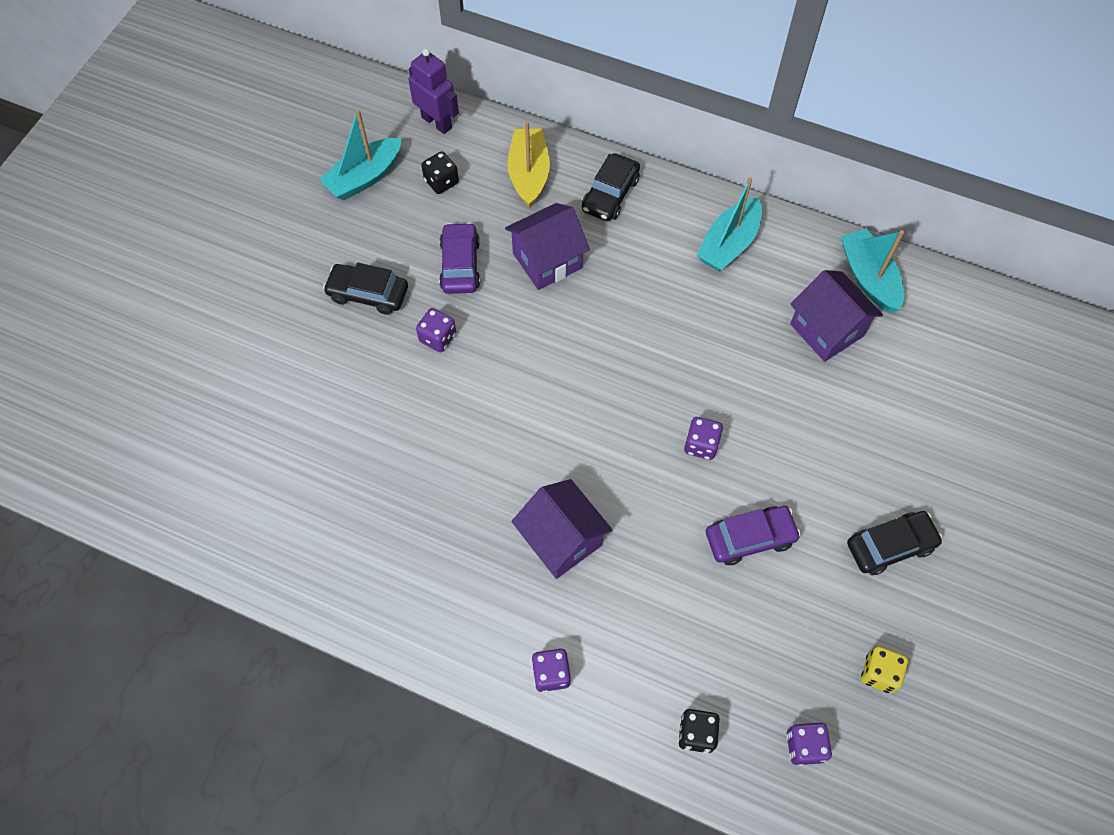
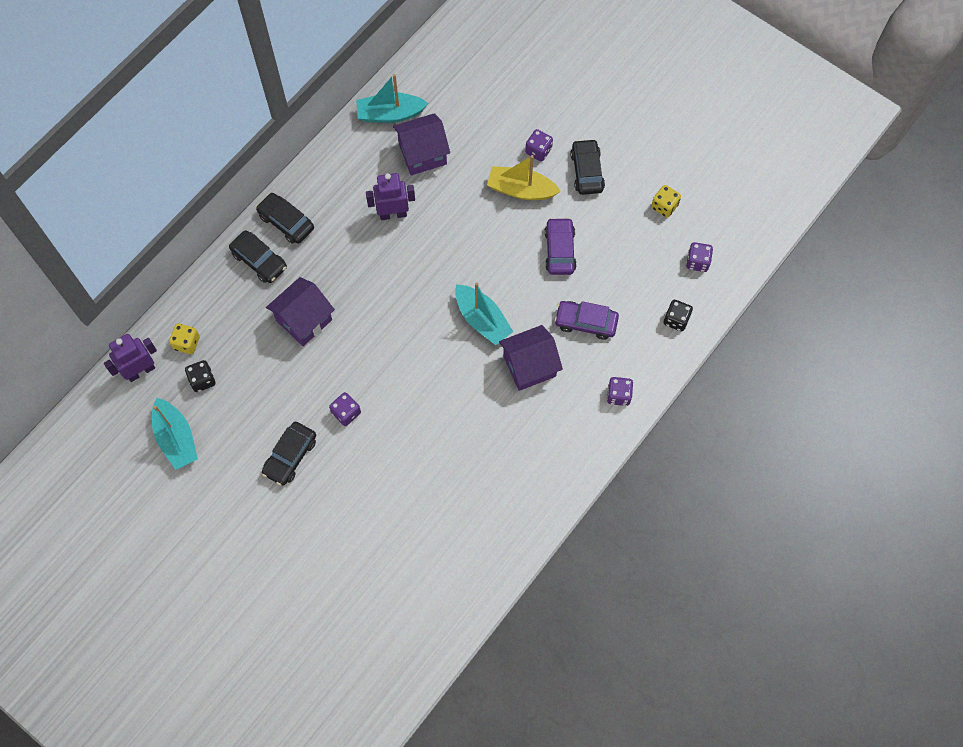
camera: 75 degrees left, 5 degrees up
purple car [439,222,480,294] -> purple car moved to [554,301,619,340]
purple house [505,203,590,290] -> purple house turned 60 degrees clockwise [266,277,335,346]
yellow boat [508,121,550,208] -> yellow boat moved to [487,155,561,200]
purple dice [684,417,723,460] -> purple dice moved to [525,129,553,162]
turquoise boat [696,177,762,271] -> turquoise boat moved to [455,282,513,345]
none -> yellow dice [169,324,200,354]
none -> black car [256,193,314,244]
none -> purple robot [366,173,415,220]

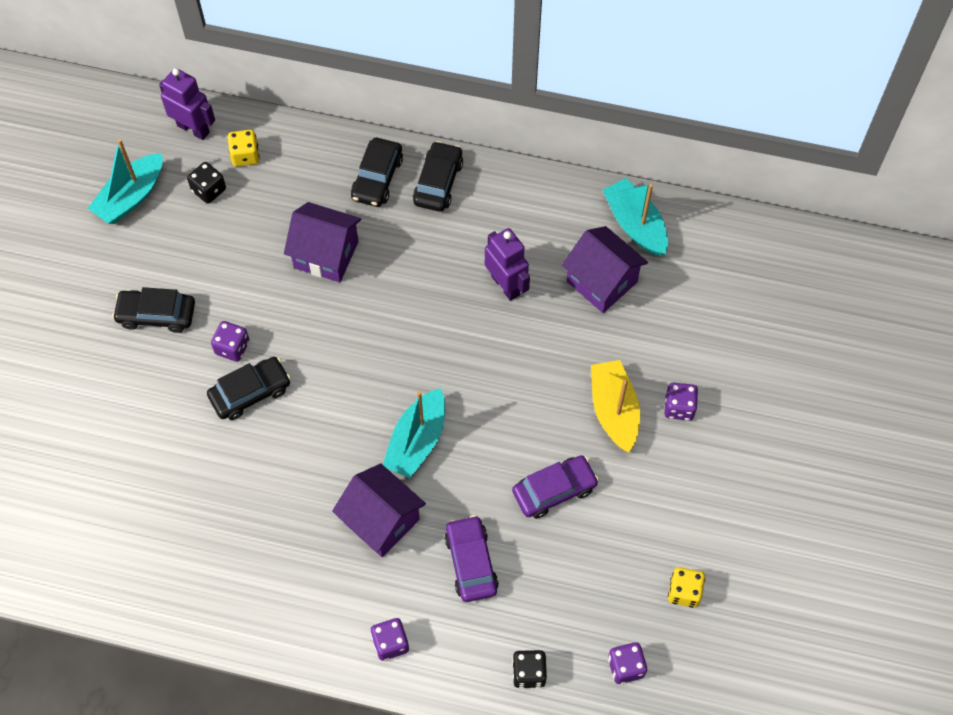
camera: 65 degrees right, 5 degrees down
black car [570,139,605,195] -> black car moved to [207,357,291,420]

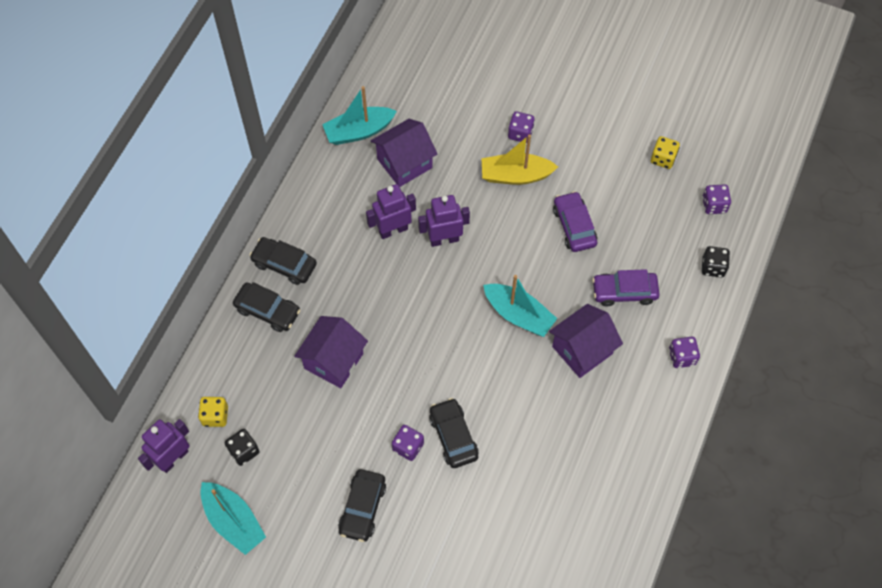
camera: 80 degrees left, 0 degrees up
none -> purple robot [418,195,470,247]

